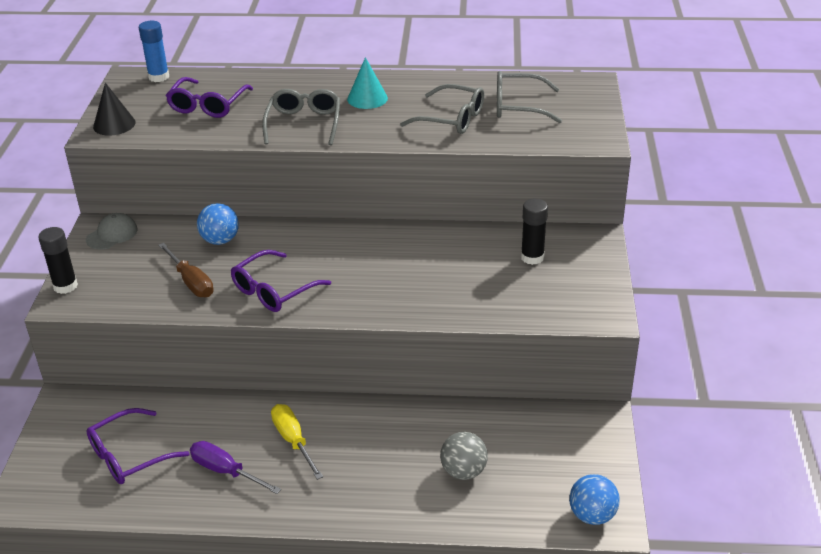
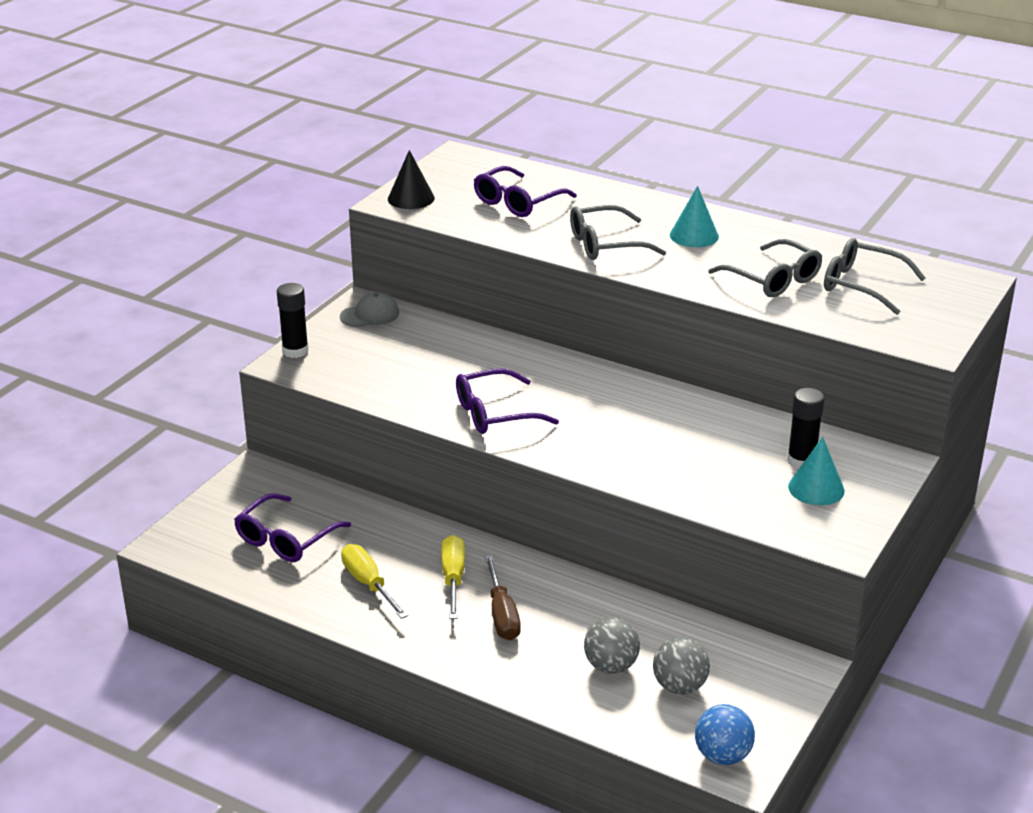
camera: 25 degrees right, 5 degrees down
purple glasses [86,408,189,484] -> purple glasses turned 45 degrees counterclockwise [234,493,351,562]
blue glue stick [139,21,169,82] -> none
brown screwdriver [158,243,214,298] -> brown screwdriver moved to [485,555,521,640]
purple screwdriver [190,441,281,494] -> yellow screwdriver [341,544,408,619]
blue ball [197,203,239,245] -> none
grey glasses [262,89,340,145] -> grey glasses turned 135 degrees counterclockwise [570,205,666,260]
none -> grey ball [653,637,710,694]
none -> turquoise cone [788,437,845,505]

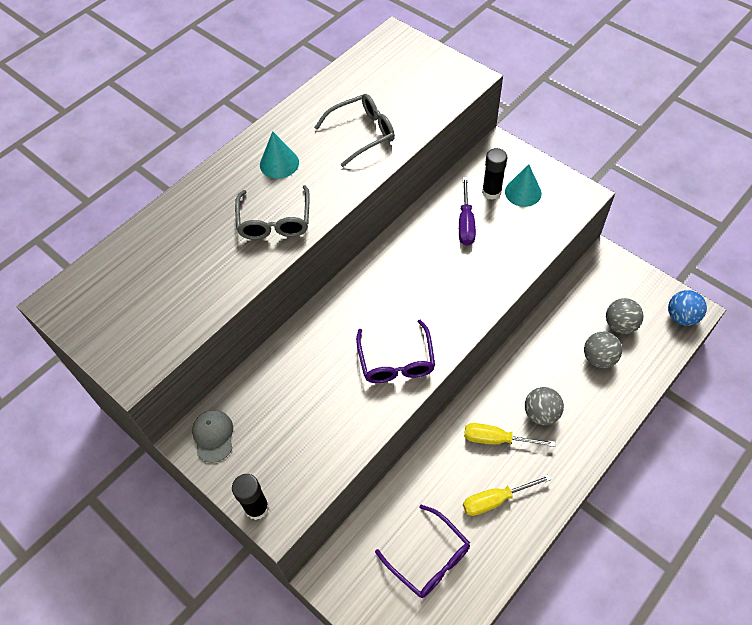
camera: 75 degrees left, 25 degrees up
black cone [388,150,435,209] -> none
purple glasses [474,166,577,217] -> none
brown screwdriver [485,555,521,640] -> grey ball [525,387,564,425]
grey glasses [824,238,926,315] -> none
none -> purple screwdriver [459,177,476,246]

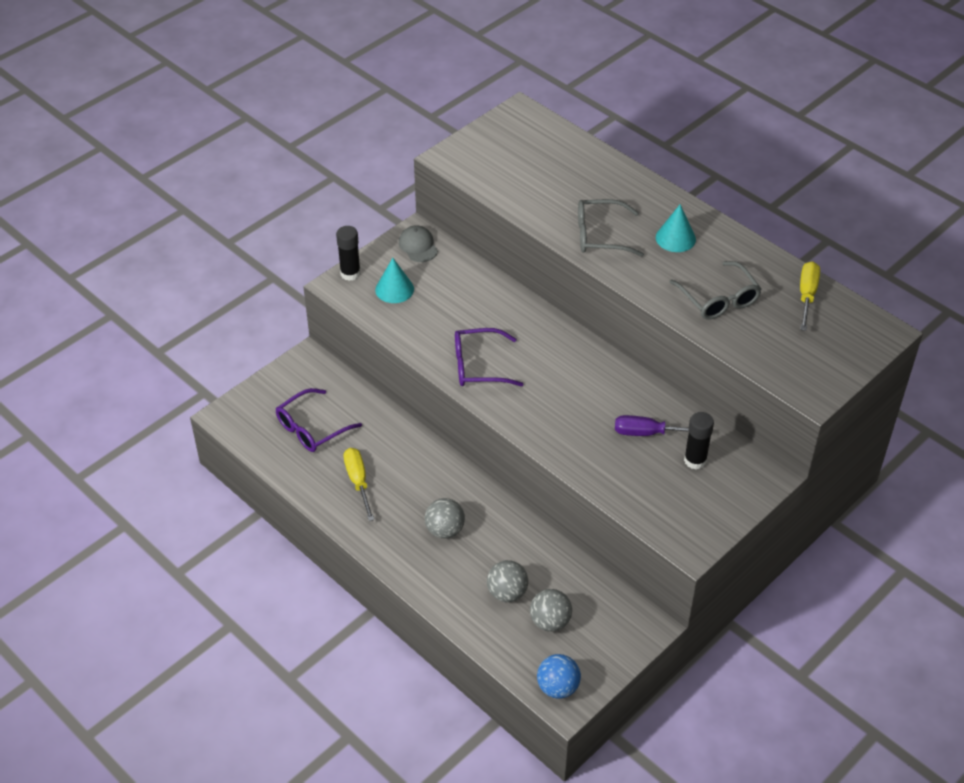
camera: 90 degrees right, 10 degrees down
grey cap [192,410,233,463] -> grey cap turned 105 degrees counterclockwise [399,225,438,262]
yellow screwdriver [464,423,555,447] -> yellow screwdriver moved to [800,261,820,331]
turquoise cone [505,164,542,207] -> turquoise cone moved to [375,258,414,303]

